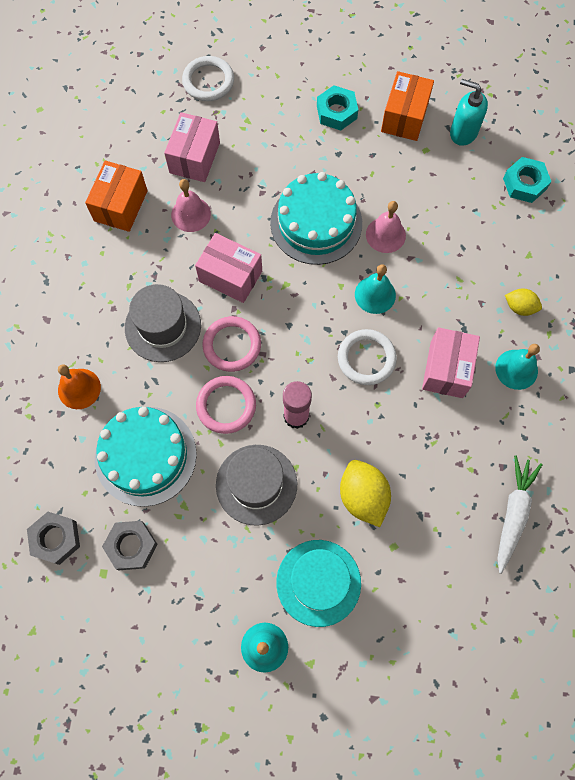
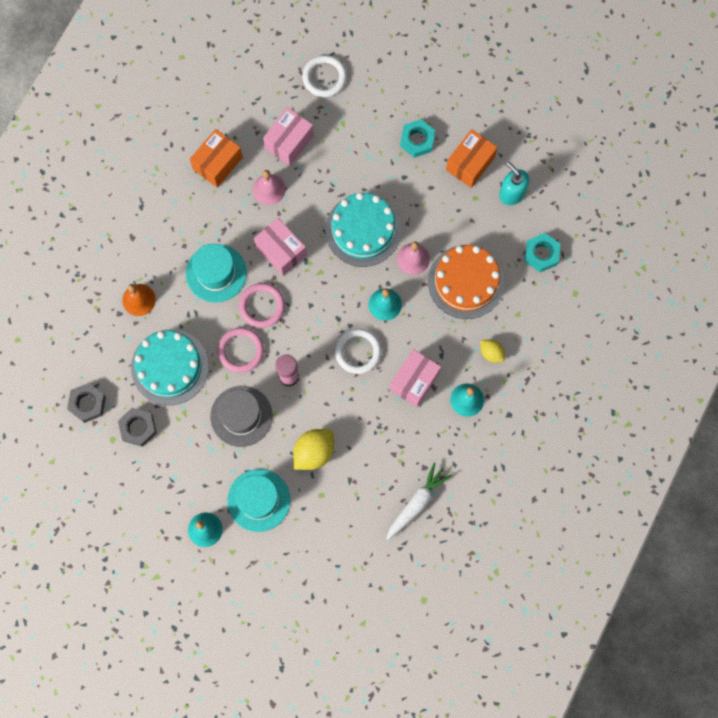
camera: 20 degrees right, 5 degrees up
grey hat [125,284,201,362] -> turquoise hat [186,244,247,303]
yellow lemon [340,460,391,527] -> yellow lemon turned 45 degrees clockwise [293,429,334,470]
none -> orange cake [428,245,505,319]

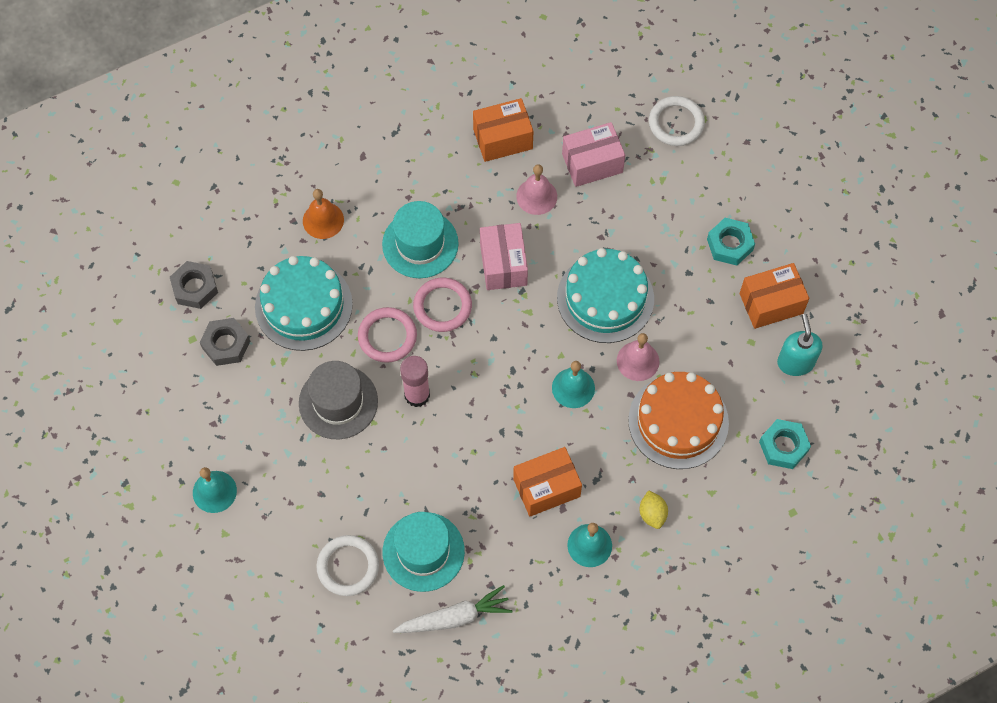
camera: 35 degrees right, 10 degrees down
turquoise hat [227,469,290,532] -> turquoise hat moved to [383,512,465,592]
yellow lemon [293,429,334,470] -> none
white ring [335,328,382,374] -> white ring moved to [316,535,379,596]
pink box [390,349,441,407] -> orange box [513,447,582,516]

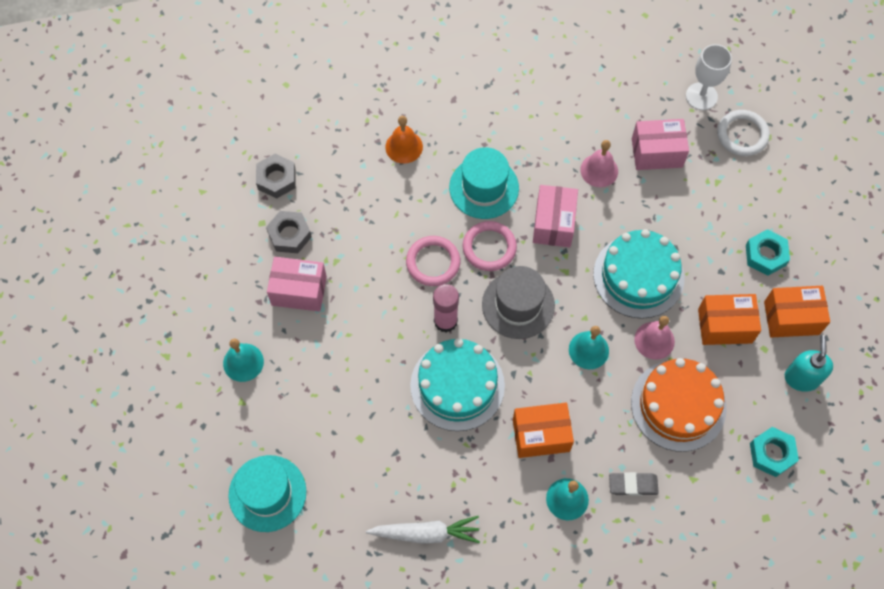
camera: 15 degrees right, 0 degrees up
turquoise cake [255,256,353,351] -> turquoise cake moved to [410,338,505,431]
grey hat [299,361,378,439] -> grey hat moved to [482,266,555,339]
white ring [316,535,379,596] -> none
turquoise hat [383,512,465,592] -> turquoise hat moved to [228,455,307,532]
orange box [473,98,533,162] -> orange box moved to [698,294,761,345]
yellow lemon [640,490,668,529] -> grey eraser [609,472,659,496]
none -> pink box [267,257,327,312]
none -> white goblet [686,44,732,110]

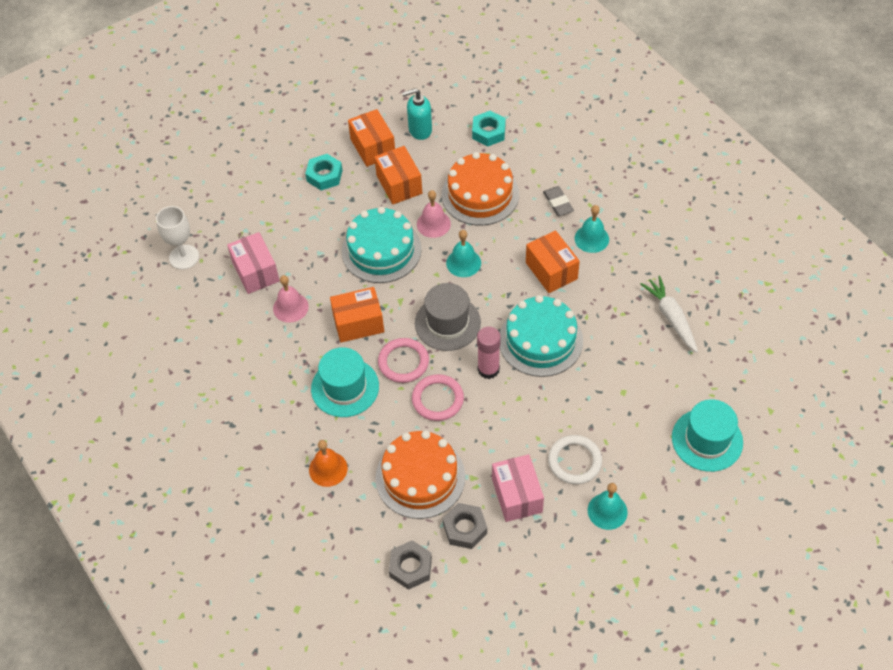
camera: 110 degrees left, 10 degrees down
pink box [533,185,578,247] -> orange box [330,287,384,343]
white ring [717,110,770,156] -> white ring moved to [548,435,602,484]
none -> orange cake [375,430,465,519]

